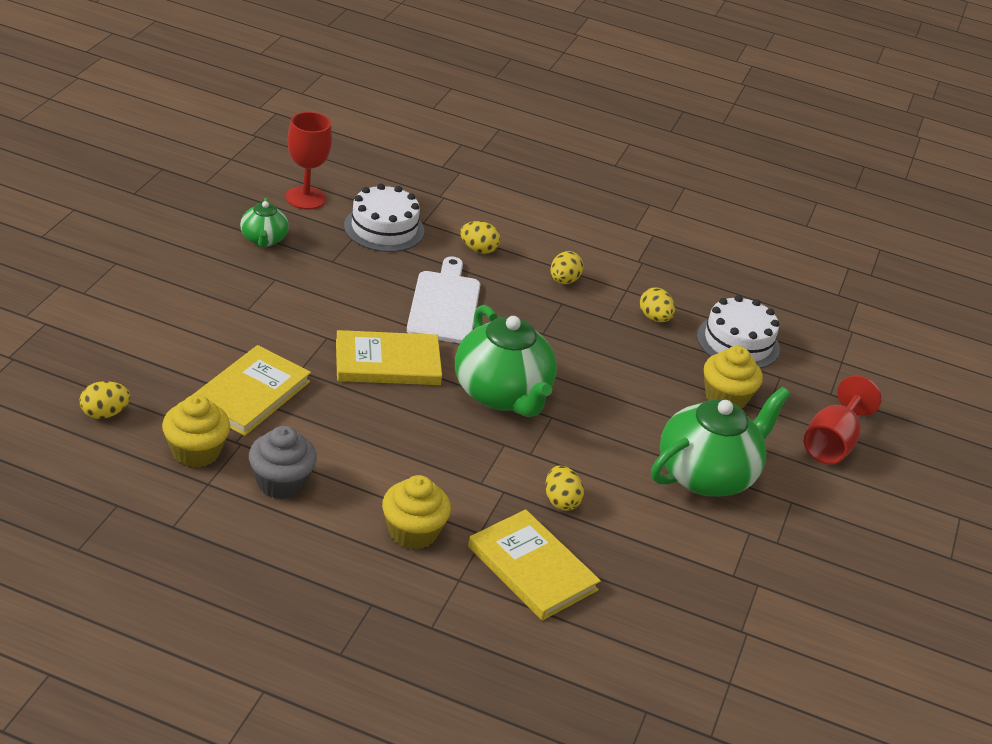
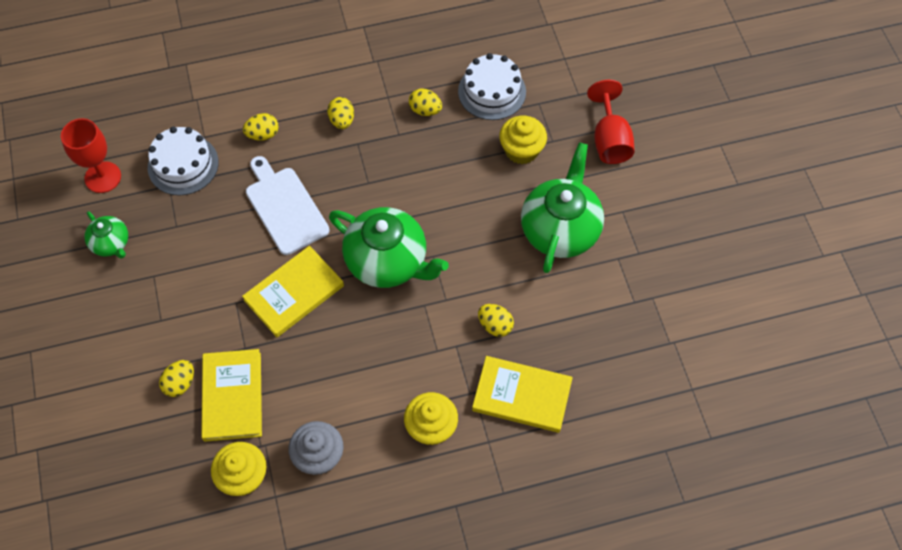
camera: 30 degrees left, 25 degrees up
yellow egg [79,381,130,419] -> yellow egg moved to [159,360,194,397]

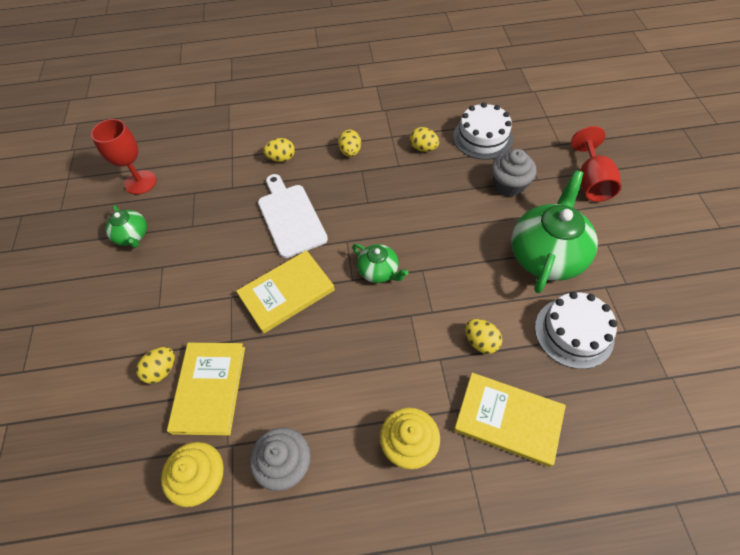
camera: 10 degrees right, 5 degrees down
white cake [148,127,219,195] -> white cake moved to [535,292,617,369]
green teapot [329,207,449,288] -> green teapot [352,244,409,283], size x0.51
yellow cupcake [499,116,547,164] -> grey cupcake [491,149,537,197]

